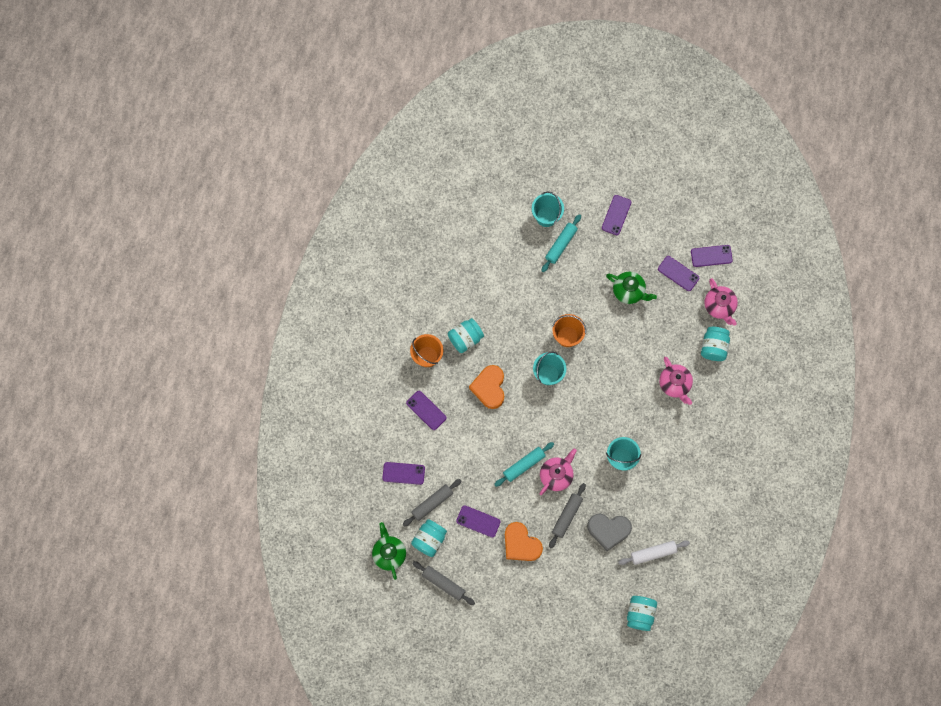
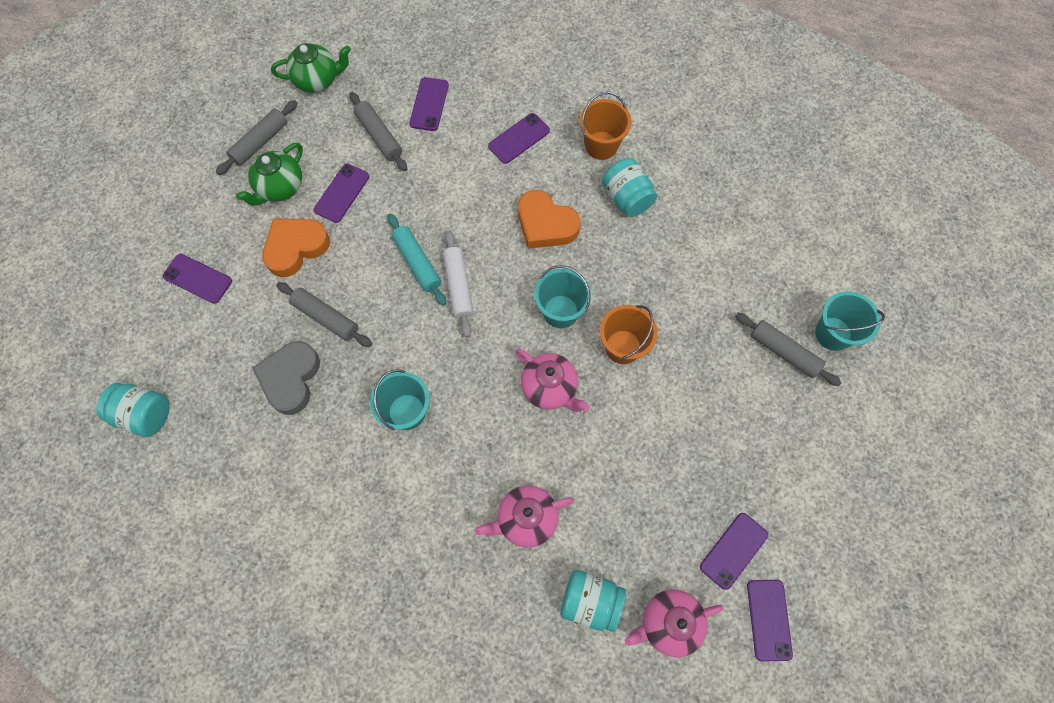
camera: 95 degrees right, 5 degrees down
turquoise jar [411,519,447,557] -> none
orange heart [469,365,504,409] -> orange heart turned 150 degrees counterclockwise [518,190,580,249]
pink teapot [539,448,577,495] -> pink teapot moved to [516,348,590,412]
turquoise rolling pin [542,214,581,272] -> grey rolling pin [735,313,842,386]
purple phone [602,195,631,235] -> purple phone moved to [163,254,232,304]
green teapot [606,272,657,304] -> green teapot moved to [236,143,303,206]
white rolling pin [619,541,690,565] -> white rolling pin moved to [443,230,473,338]

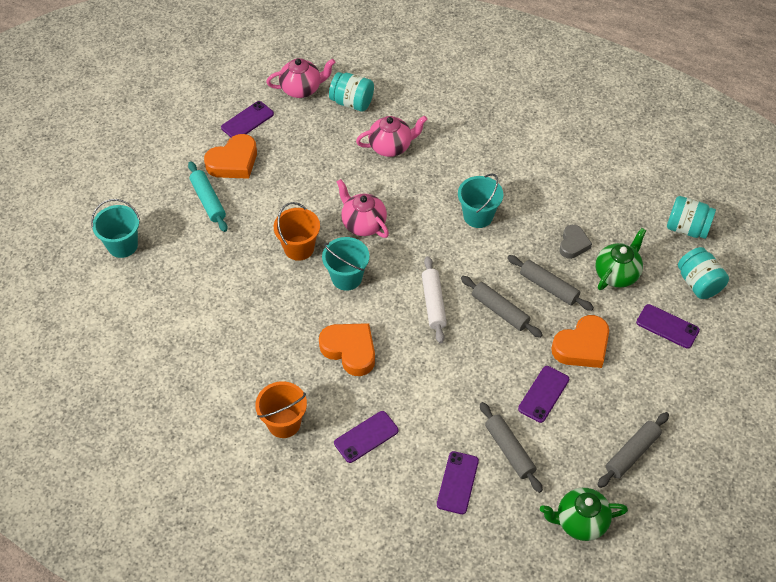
camera: 175 degrees left, 15 degrees down
green teapot [236,143,303,206] -> green teapot moved to [596,228,646,290]
grey heart [252,341,320,415] -> grey heart [560,225,592,259], size x0.62
turquoise rolling pin [387,213,446,306] -> turquoise rolling pin moved to [188,161,228,232]
turquoise jar [602,158,657,217] -> turquoise jar moved to [678,247,729,299]
grey rolling pin [735,313,842,386] -> grey rolling pin moved to [461,276,543,338]
purple phone [747,580,793,662] -> none
none -> orange heart [204,134,257,179]

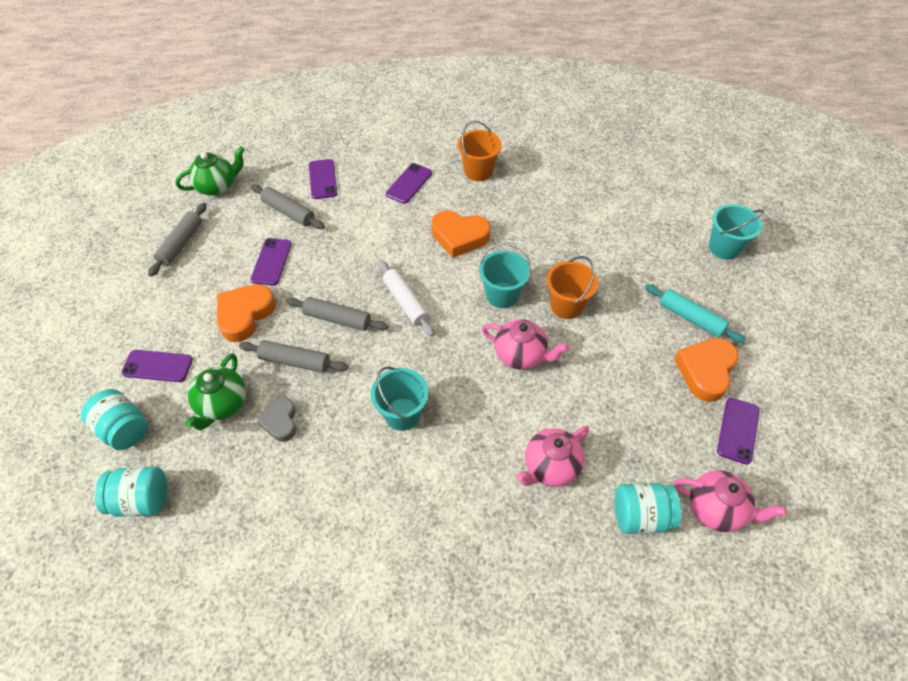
camera: 155 degrees right, 0 degrees up
pink teapot [266,58,335,98] -> pink teapot turned 120 degrees counterclockwise [674,470,787,532]

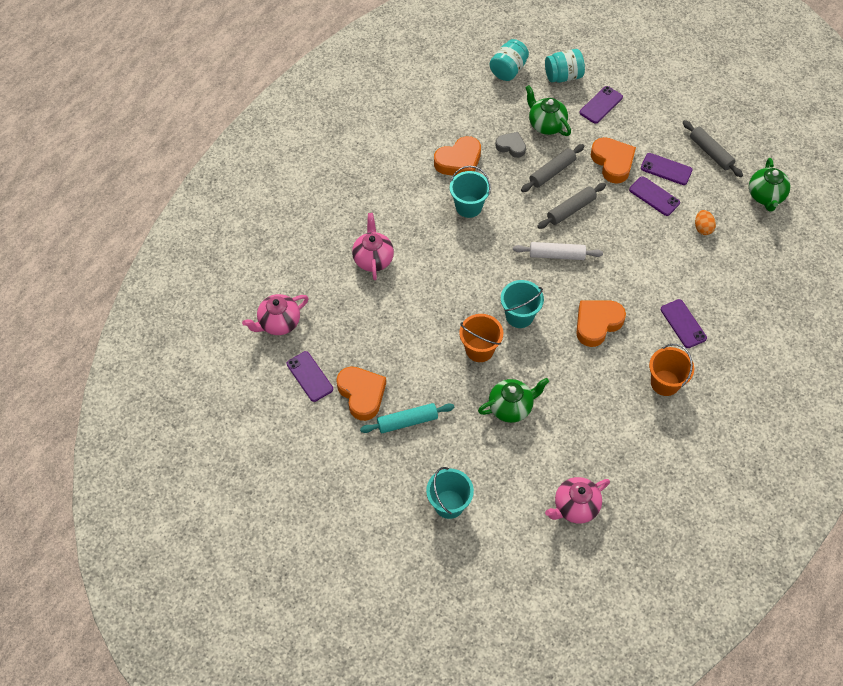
camera: 125 degrees right, 5 degrees up
grey rolling pin [251,184,325,229] -> orange egg [695,210,716,235]
purple phone [309,159,337,199] -> purple phone moved to [641,153,693,185]
pink teapot [482,319,569,370] -> pink teapot moved to [545,477,610,524]
turquoise jar [615,483,681,534] -> none
none -> orange heart [434,136,481,176]
none -> green teapot [478,378,549,423]

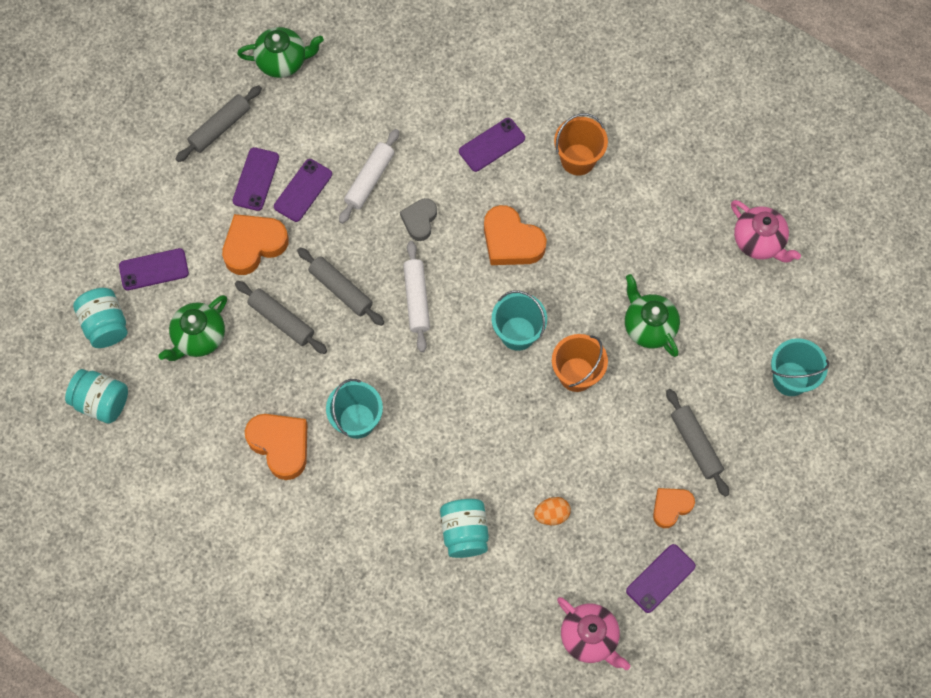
camera: 100 degrees left, 10 degrees up
orange heart [336,366,386,421] -> orange heart [653,488,695,528], size x0.62
pink teapot [352,213,394,280] -> turquoise jar [440,499,489,558]
turquoise rolling pin [360,403,455,433] -> grey rolling pin [666,389,729,497]
grey heart [495,132,526,158] -> grey heart moved to [400,198,437,241]
purple phone [580,86,623,124] -> purple phone turned 45 degrees counterclockwise [119,248,189,290]
orange egg [695,210,716,235] -> orange egg moved to [534,497,571,525]
none -> white rolling pin [339,129,399,224]

